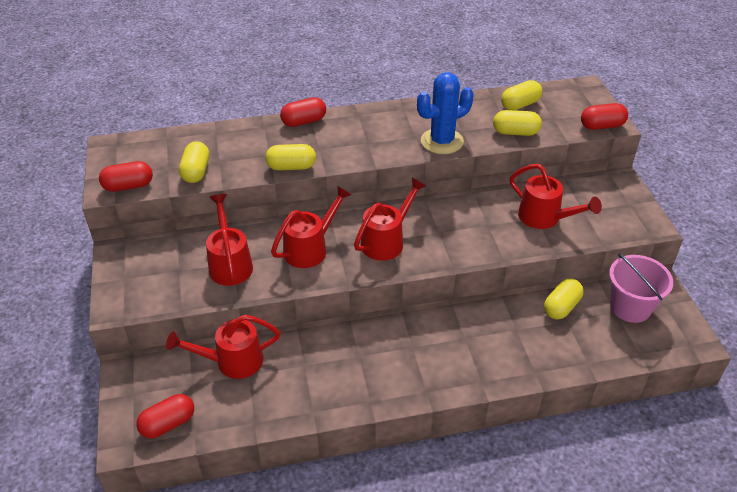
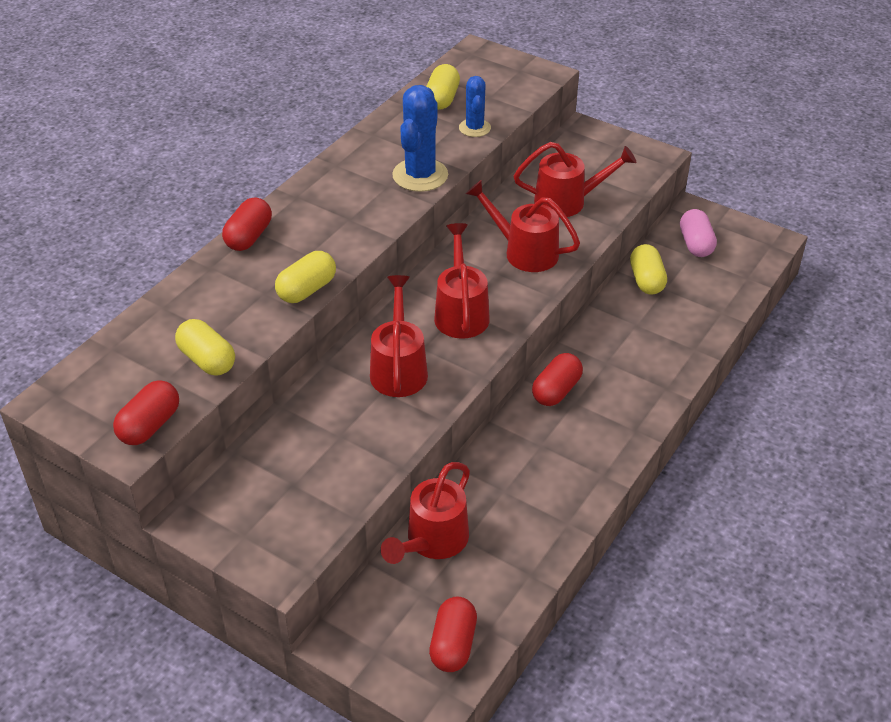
camera: 45 degrees left, 0 degrees up
red watering can [206,194,253,286] -> red watering can moved to [466,180,580,272]
yellow capsule [493,110,542,136] -> blue cactus [459,76,491,137]
red capsule [581,103,628,130] -> red capsule moved to [532,353,583,406]
pink bucket [609,253,674,323] -> pink capsule [680,209,717,257]

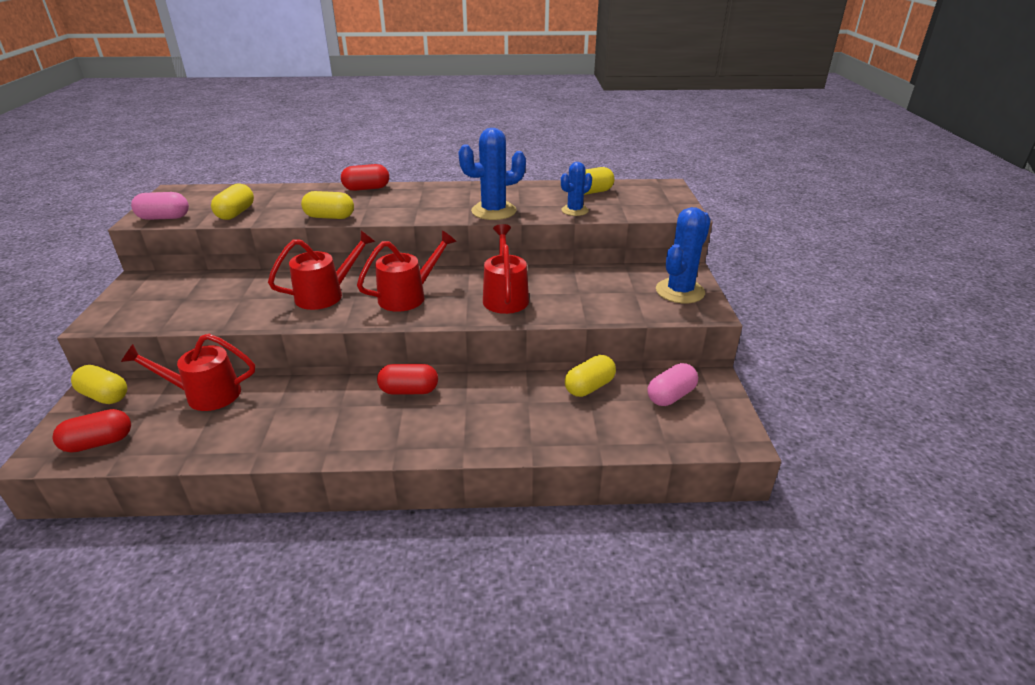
camera: 55 degrees right, 10 degrees down
red capsule [113,380,179,445] -> pink capsule [131,192,189,220]
red watering can [514,142,636,218] -> none
none -> yellow capsule [71,365,127,404]
none -> blue cactus [656,207,711,303]

